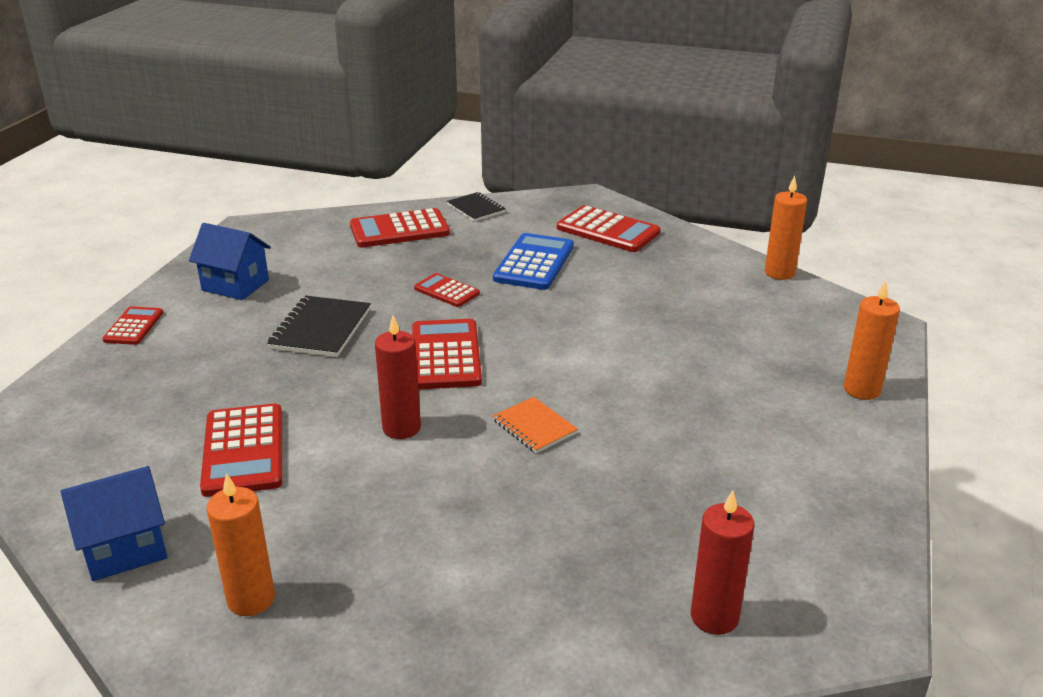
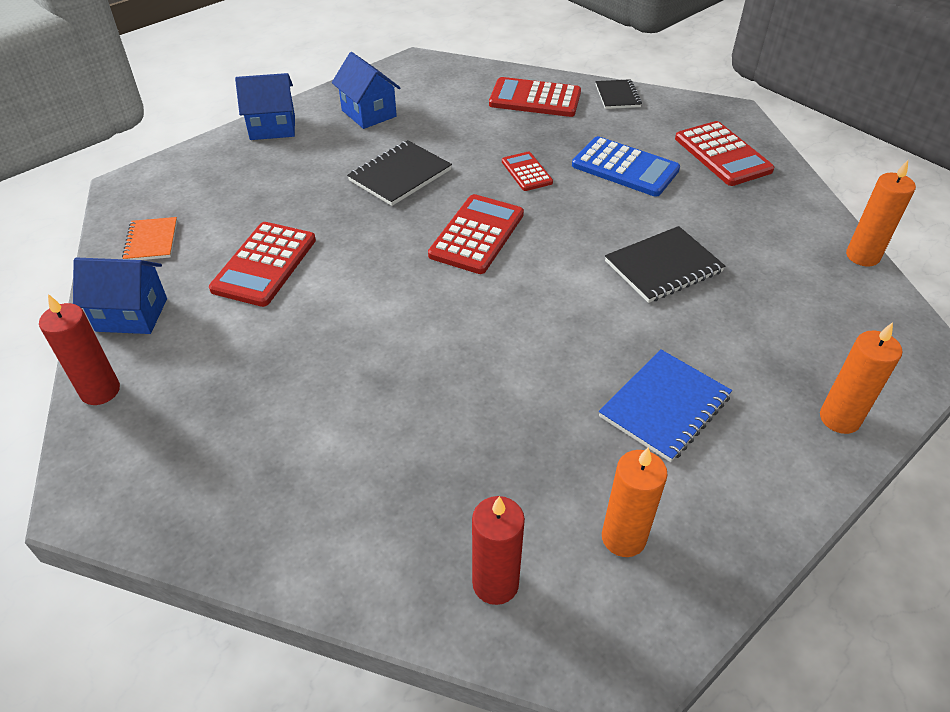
camera: 30 degrees right, 15 degrees up
red calculator [102,306,163,345] -> blue house [235,73,295,140]
orange candle [207,473,275,616] -> orange candle moved to [602,447,668,557]
red candle [375,315,421,439] -> red candle moved to [39,294,120,405]
blue calculator [493,233,574,290] -> blue calculator turned 75 degrees clockwise [572,136,680,197]
orange notebook [493,397,578,453] -> orange notebook moved to [122,217,177,260]
none -> blue notebook [599,349,732,462]
none -> black notebook [605,226,725,303]

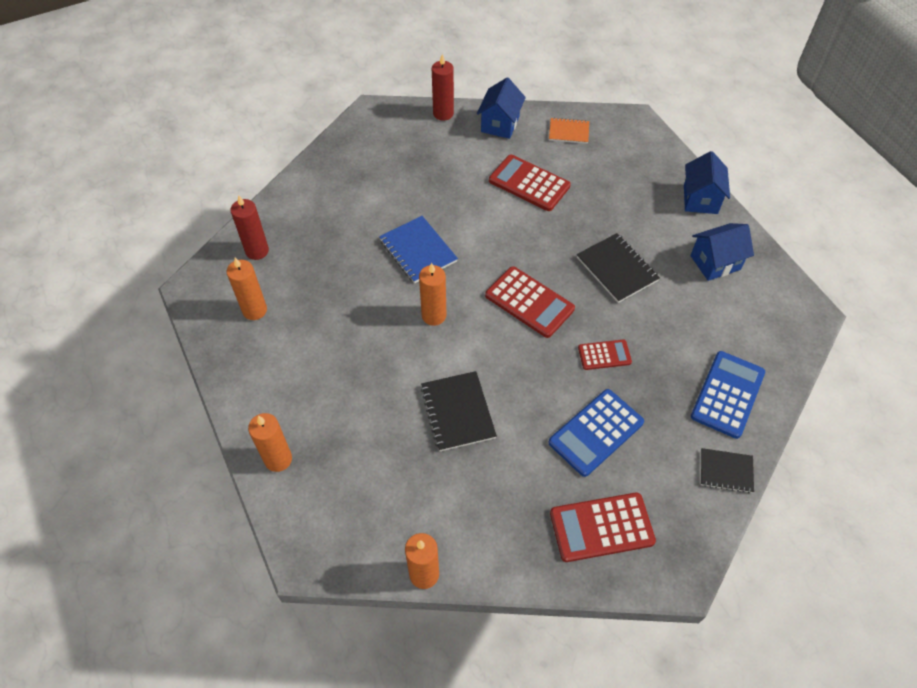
camera: 105 degrees right, 10 degrees up
red calculator [489,77,581,117] -> blue calculator [691,351,765,439]
blue notebook [599,349,732,462] -> blue notebook moved to [379,216,458,284]
none -> orange candle [419,263,446,326]

